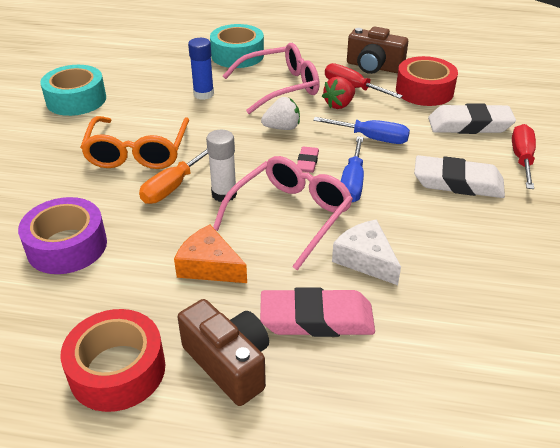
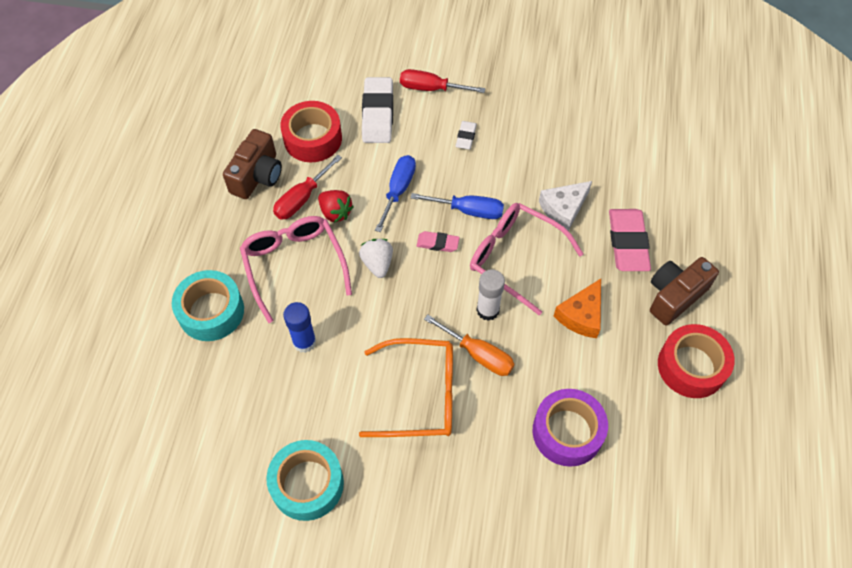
camera: 90 degrees left, 20 degrees up
white eraser [414,155,505,198] -> white eraser [456,121,477,150], size x0.52

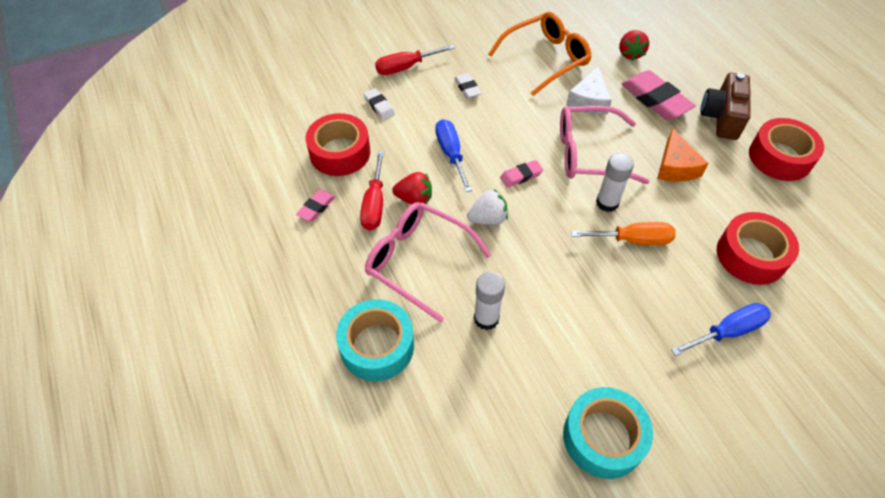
camera: 35 degrees left, 5 degrees down
brown camera [223,129,282,199] -> pink eraser [296,190,335,222]
blue glue stick [283,302,316,353] -> white glue stick [474,272,505,330]
white strawberry [359,239,393,278] -> white strawberry turned 120 degrees clockwise [467,189,508,225]
orange glasses [359,338,453,437] -> orange glasses moved to [488,12,592,96]
white eraser [362,77,393,143] -> white eraser [364,88,395,120], size x0.52
blue screwdriver [411,193,504,219] -> blue screwdriver moved to [671,303,771,356]
purple tape [533,389,608,467] -> red tape [717,212,799,285]
none -> red strawberry [619,30,649,61]

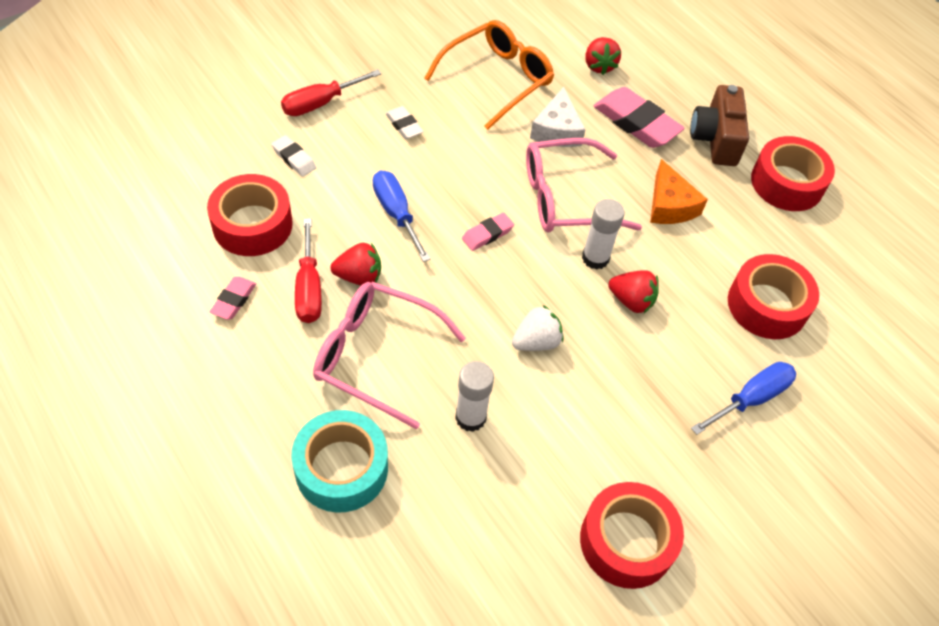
camera: 15 degrees left, 0 degrees up
white strawberry [467,189,508,225] -> white strawberry moved to [512,305,564,351]
turquoise tape [563,387,653,479] -> red tape [580,482,684,589]
orange screwdriver [571,222,676,245] -> red strawberry [608,270,659,313]

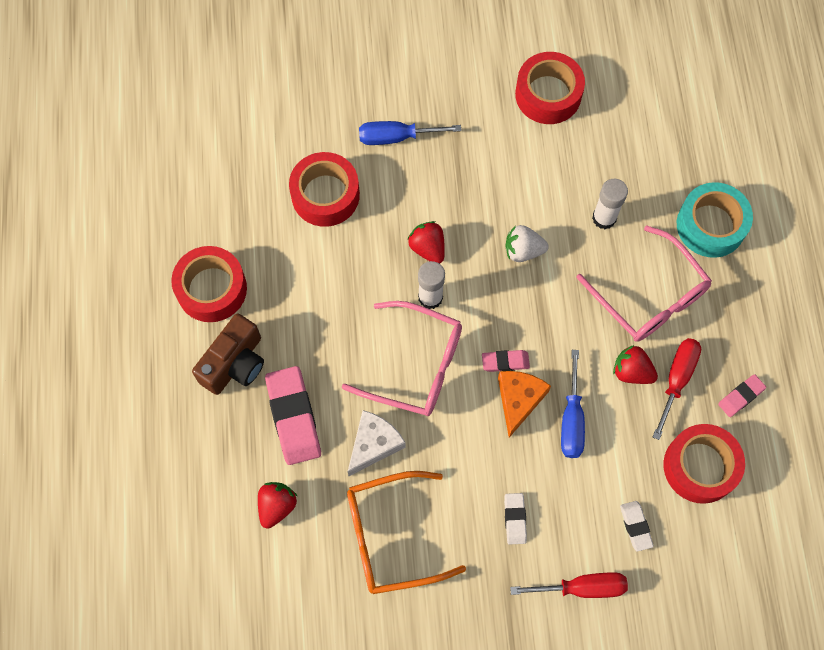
camera: 145 degrees left, 15 degrees up
orange cheese [650,159,708,224] -> orange cheese moved to [498,371,551,438]

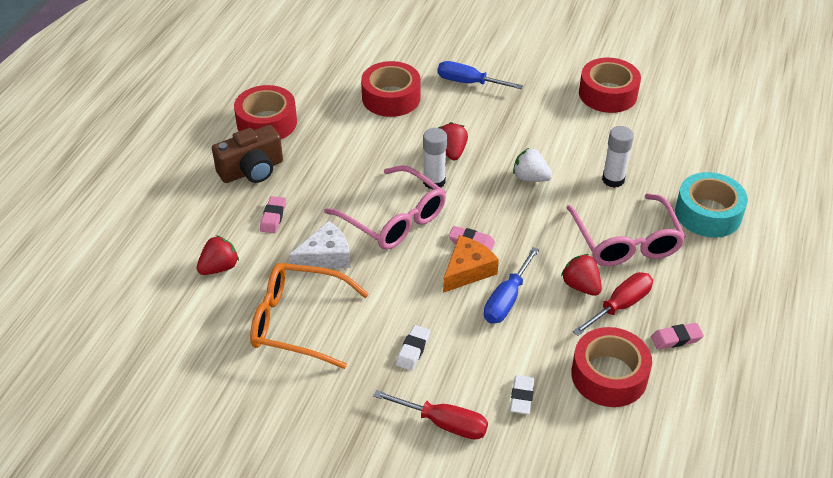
camera: 25 degrees right, 25 degrees down
pink eraser [265,366,321,465] -> pink eraser [260,196,286,233], size x0.52

